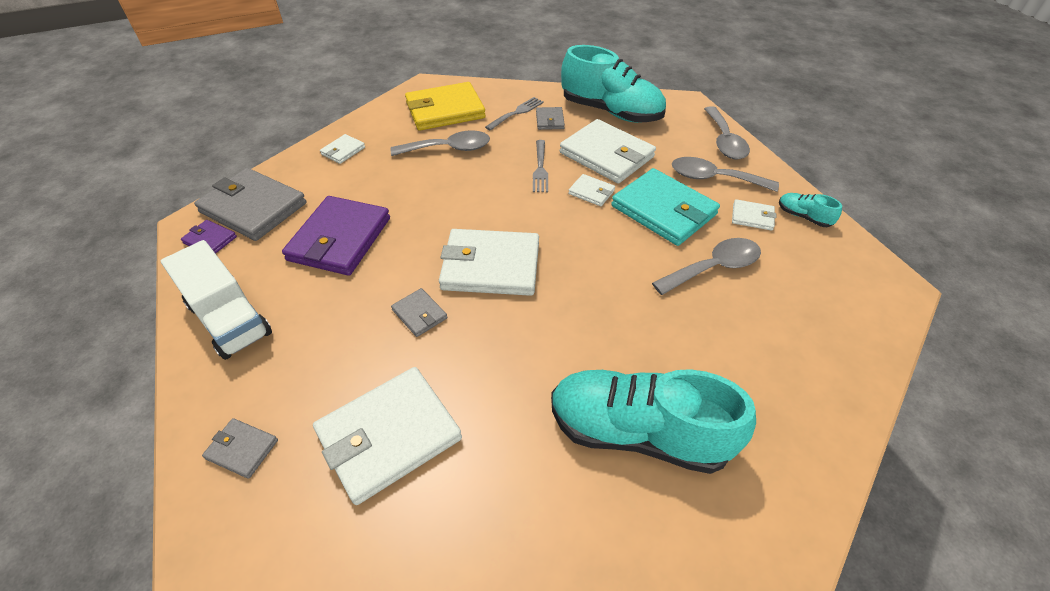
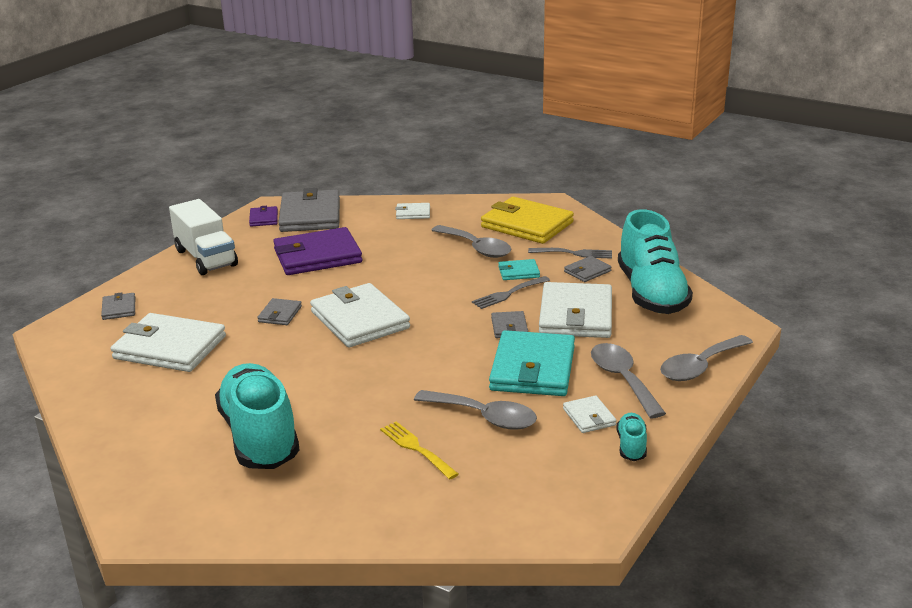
camera: 55 degrees right, 20 degrees down
white truck [161,240,272,360] -> white truck turned 45 degrees counterclockwise [169,199,238,275]
white wallet [568,174,615,206] -> grey wallet [491,311,528,338]
none -> yellow fork [380,422,459,480]
none -> turquoise wallet [498,259,540,280]

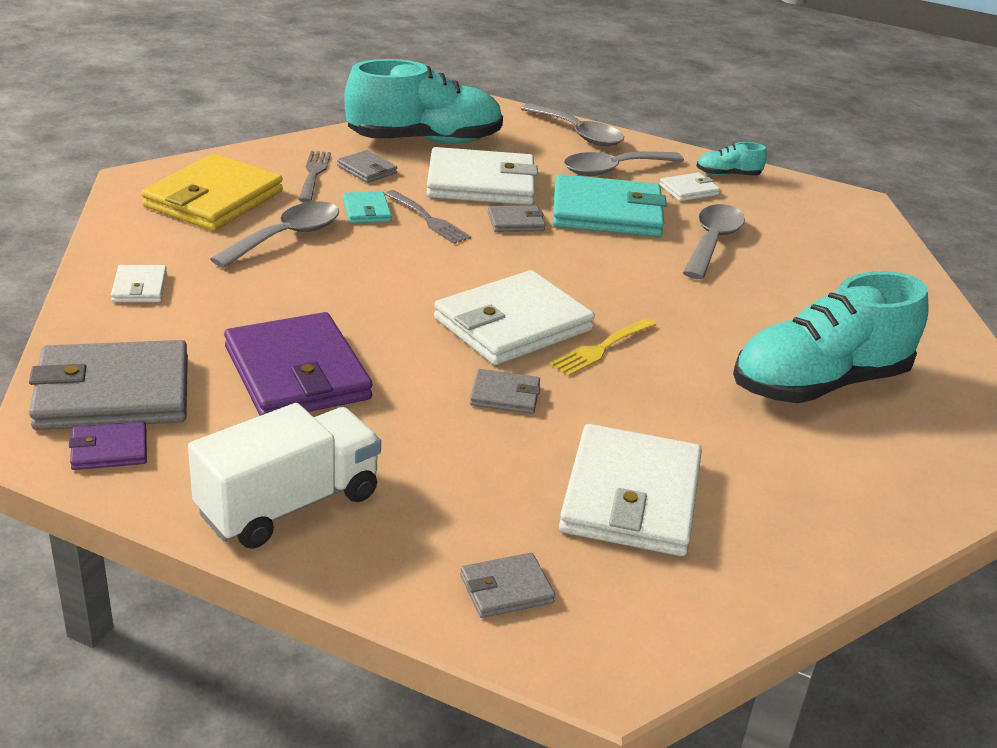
camera: 100 degrees left, 5 degrees up
yellow fork [380,422,459,480] -> yellow fork moved to [550,318,656,376]

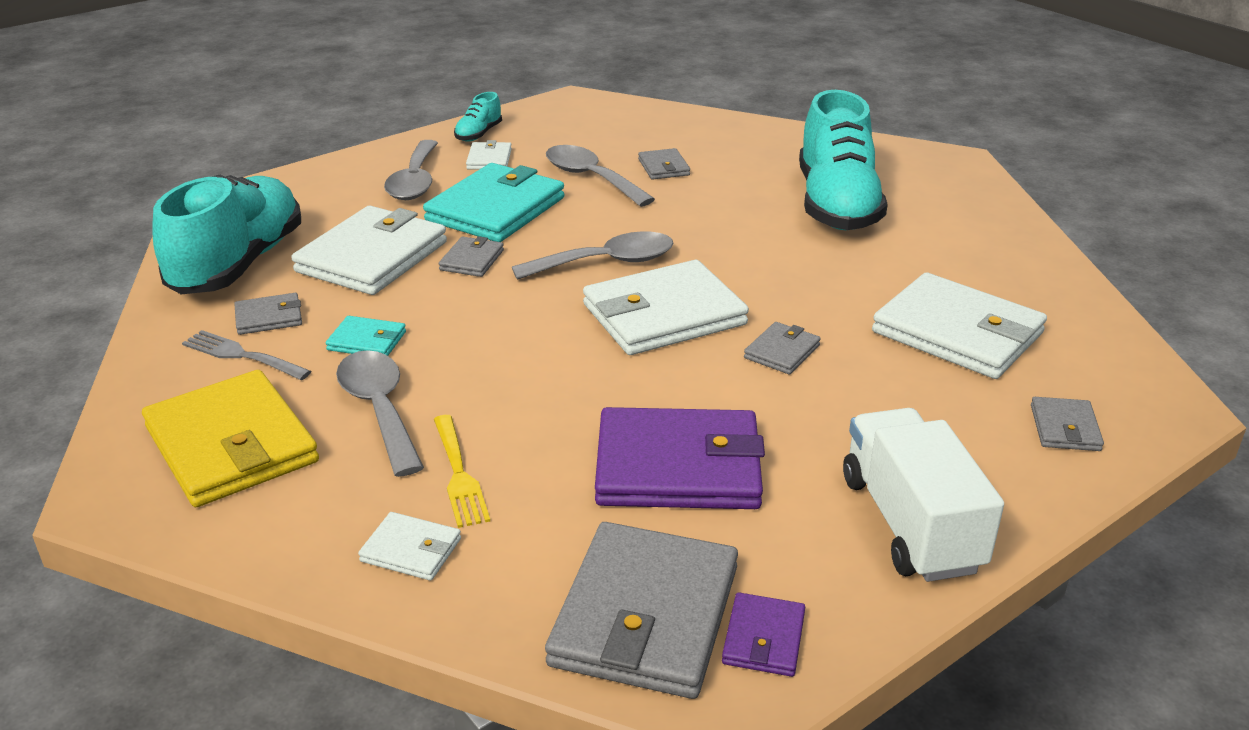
camera: 60 degrees left, 0 degrees up
grey fork [385,190,471,244] -> none
white wallet [434,270,595,365] -> white wallet turned 75 degrees clockwise [583,260,749,355]
grey spoon [521,103,624,146] -> grey spoon moved to [512,231,674,280]
yellow fork [550,318,656,376] -> yellow fork moved to [434,415,490,528]
none -> grey wallet [638,148,690,180]

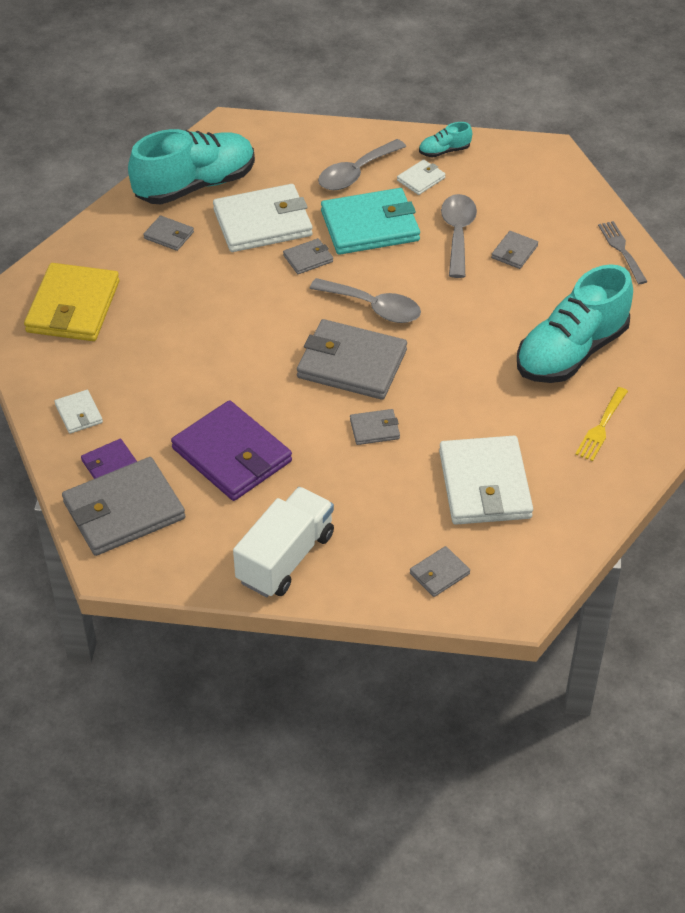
camera: 45 degrees right, 15 degrees up
grey fork [182,330,311,380] -> grey fork moved to [598,221,648,284]
turquoise wallet [326,316,406,356] -> none
grey spoon [336,350,424,477] -> none
yellow fork [434,415,490,528] -> yellow fork moved to [575,387,628,461]
white wallet [583,260,749,355] -> grey wallet [297,319,407,400]
purple wallet [722,592,805,677] -> purple wallet moved to [81,439,137,479]

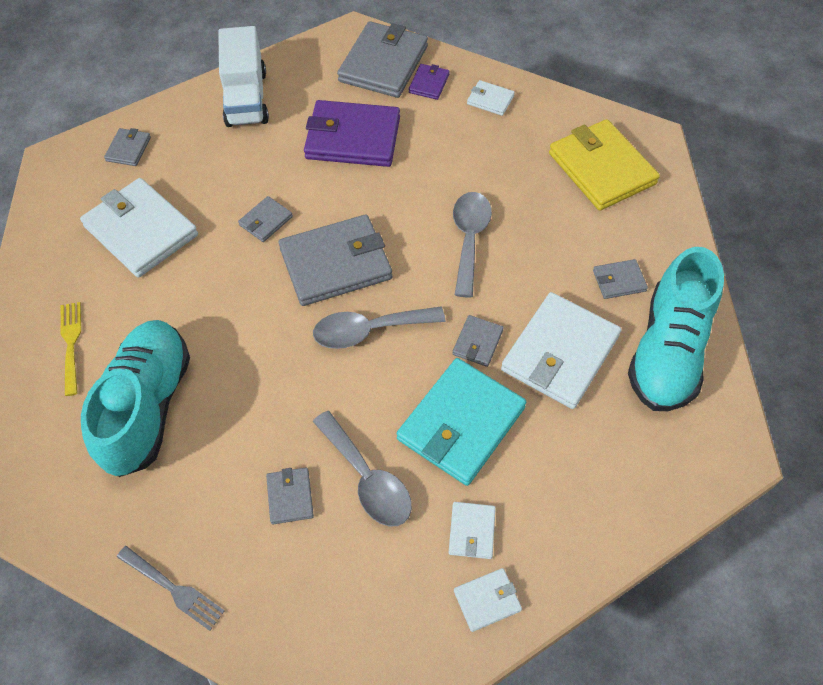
camera: 140 degrees right, 10 degrees up
grey spoon [318,139,406,190] -> grey spoon moved to [453,192,492,298]
turquoise shoe [419,122,472,157] -> white wallet [454,568,522,632]

